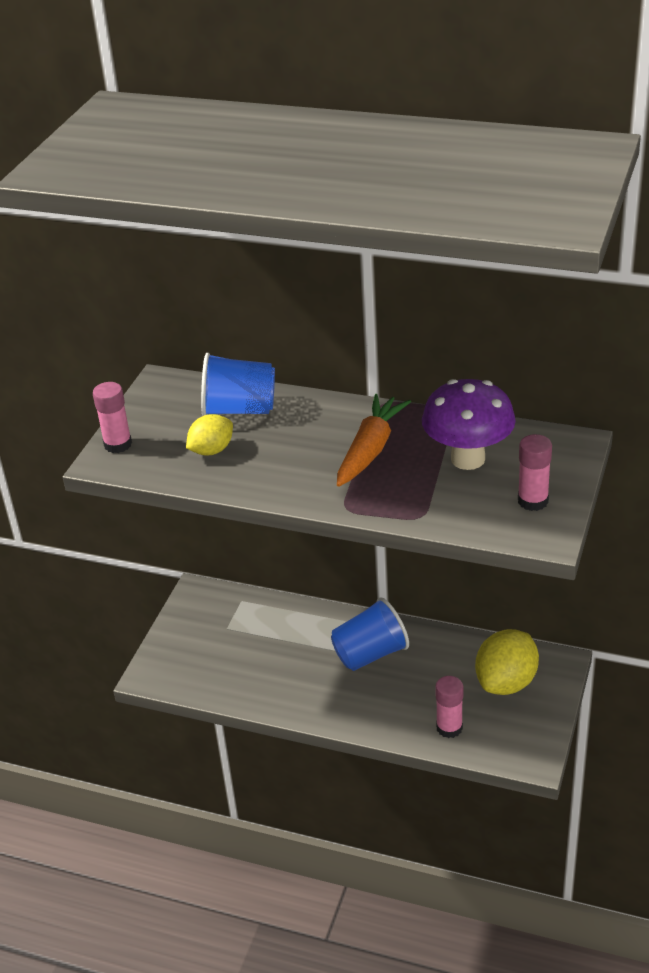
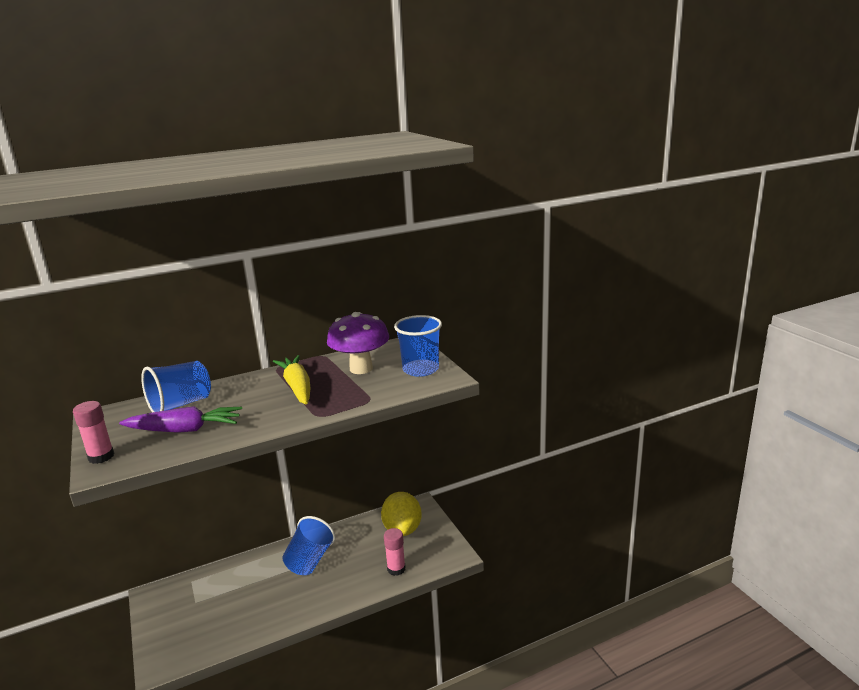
camera: 45 degrees left, 15 degrees down
yellow lemon [186,414,233,455] -> purple carrot [119,406,242,433]
orange carrot [337,394,411,487] -> yellow carrot [273,355,311,404]
pink glue stick [518,434,552,511] -> blue cup [394,315,442,377]

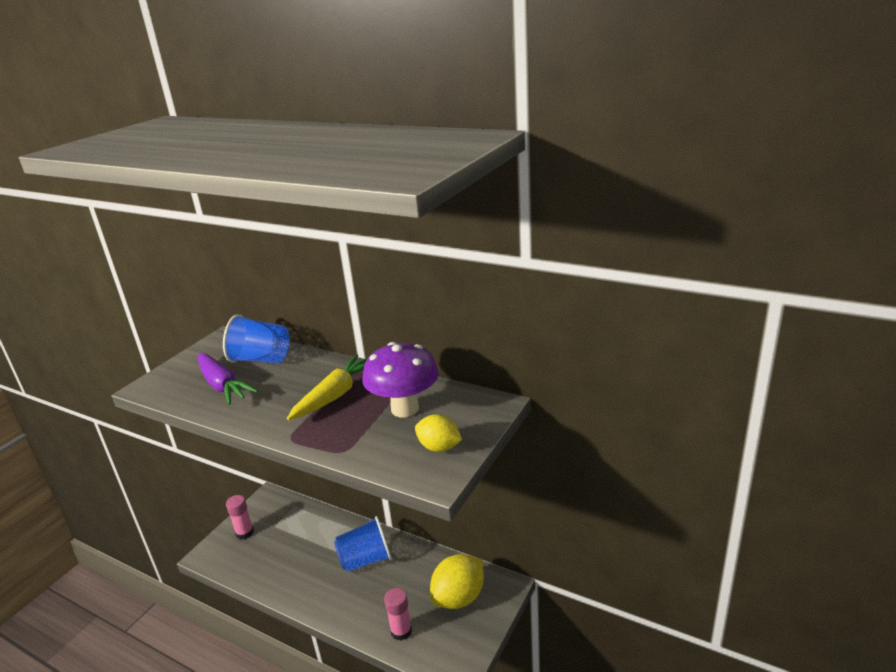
camera: 55 degrees right, 5 degrees up
pink glue stick [73,401,114,464] -> pink glue stick moved to [226,495,254,540]
blue cup [394,315,442,377] -> yellow lemon [415,414,462,452]

